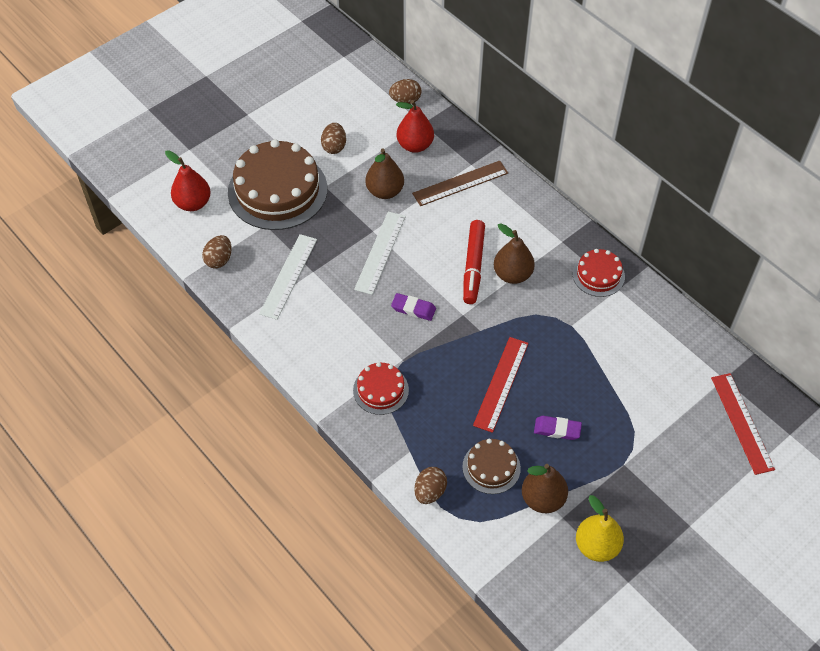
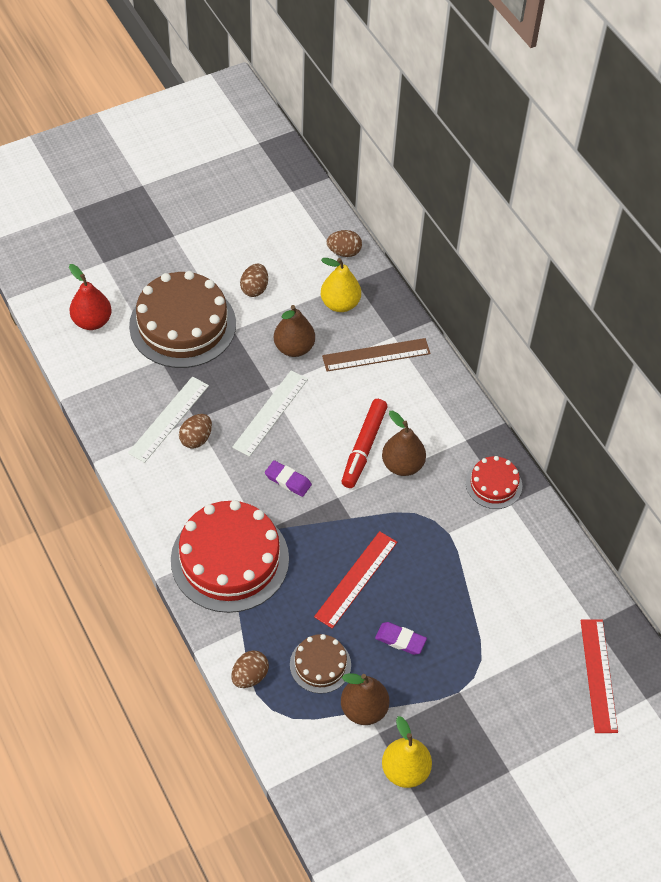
camera: 10 degrees right, 0 degrees up
brown egg [202,235,232,269] -> brown egg moved to [179,414,212,449]
red cake [353,362,409,415] -> red cake [171,500,289,613], size x2.00
red pear [396,100,434,153] -> yellow pear [321,258,361,312]

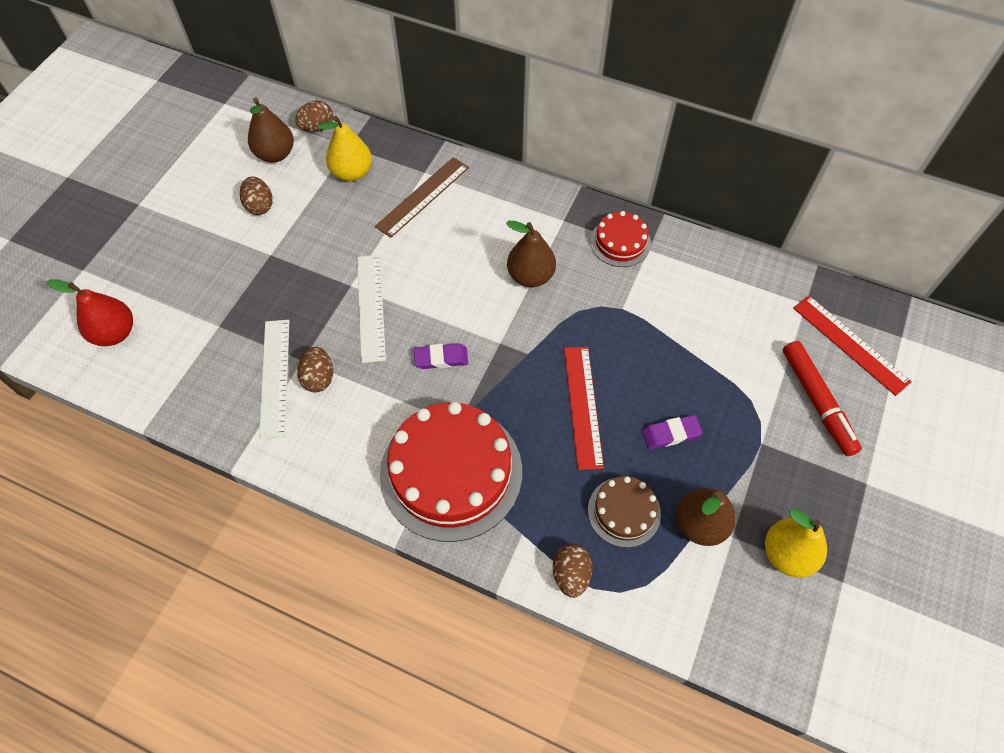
camera: 35 degrees left, 5 degrees up
brown cake [129,271,236,368] -> none
brown pear [274,305,315,357] -> brown pear moved to [248,97,294,162]
red marker [342,399,388,488] -> red marker moved to [783,341,862,456]

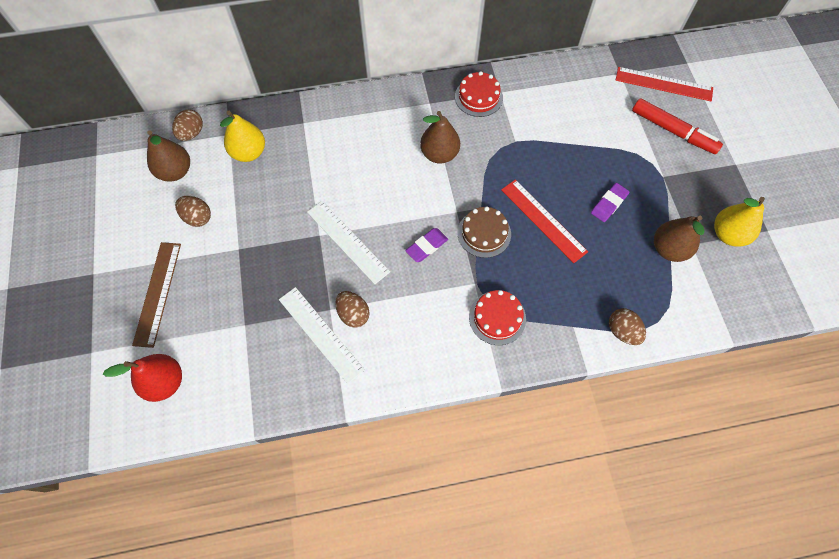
camera: 35 degrees left, 5 degrees up
brown ruler [375,157,469,238] -> brown ruler moved to [132,242,181,348]
red cake [380,402,522,542] -> red cake [469,290,526,345], size x0.50
brown cake [588,476,661,548] -> brown cake moved to [458,206,511,258]

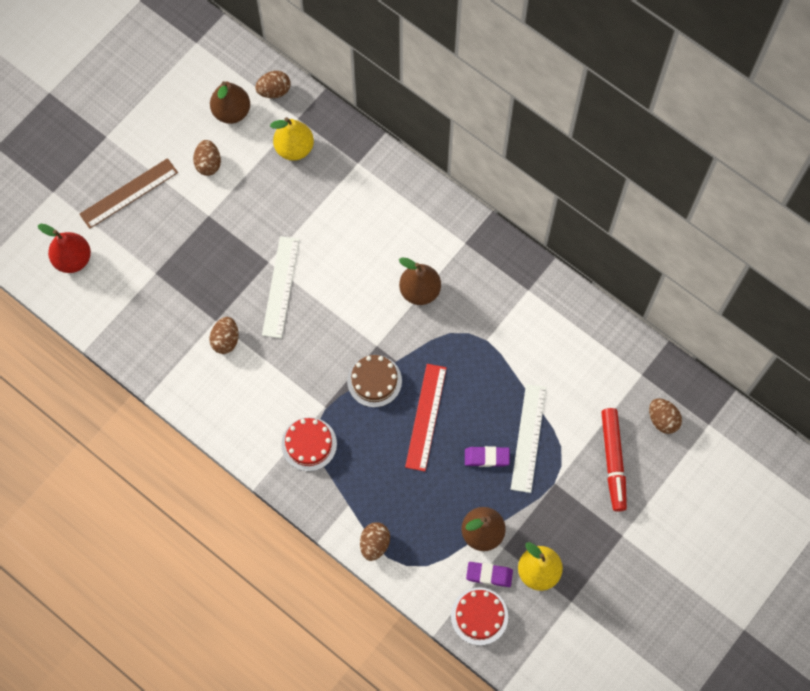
camera: 50 degrees right, 5 degrees up
white ruler [279,287,365,384] -> white ruler moved to [511,384,546,493]
purple eraser [405,228,448,262] -> purple eraser moved to [466,562,513,587]
red cake [455,71,503,117] -> red cake moved to [451,588,508,645]
red ruler [616,67,713,101] -> brown egg [649,398,682,434]

